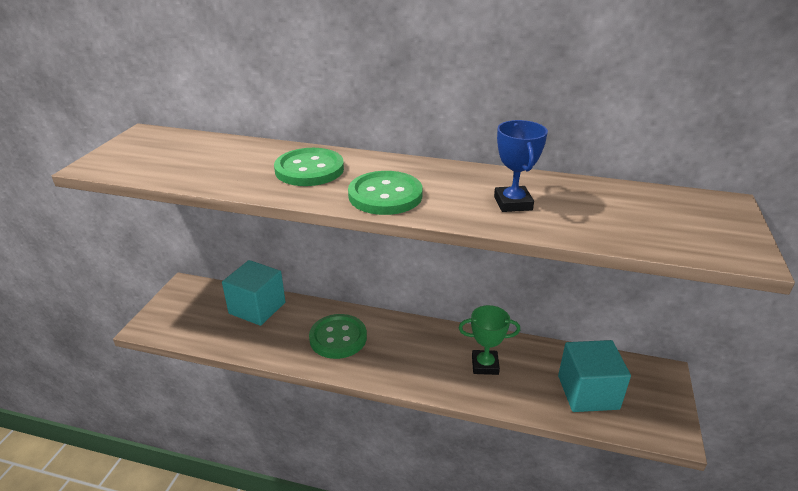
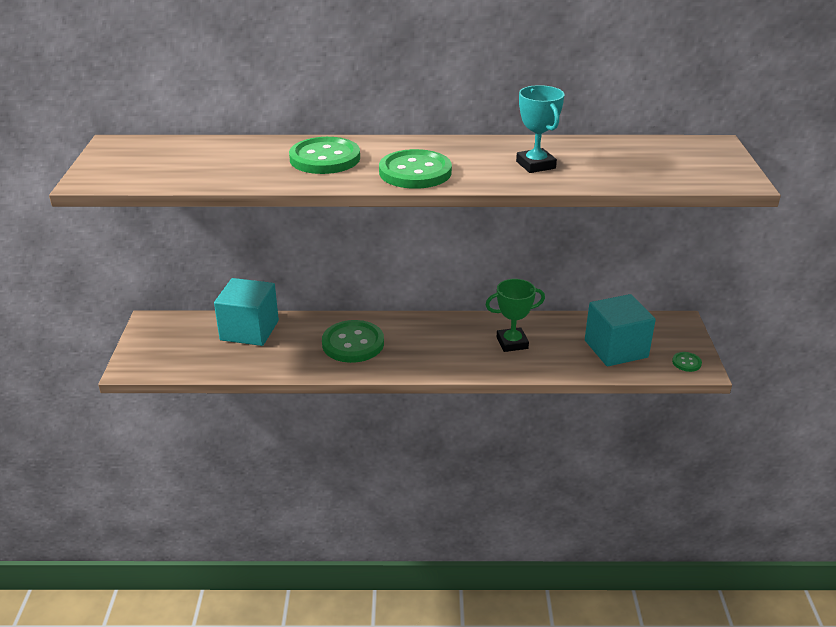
camera: 15 degrees left, 0 degrees up
blue trophy [494,120,548,212] -> turquoise trophy [516,85,565,173]
none -> green button [672,352,702,372]

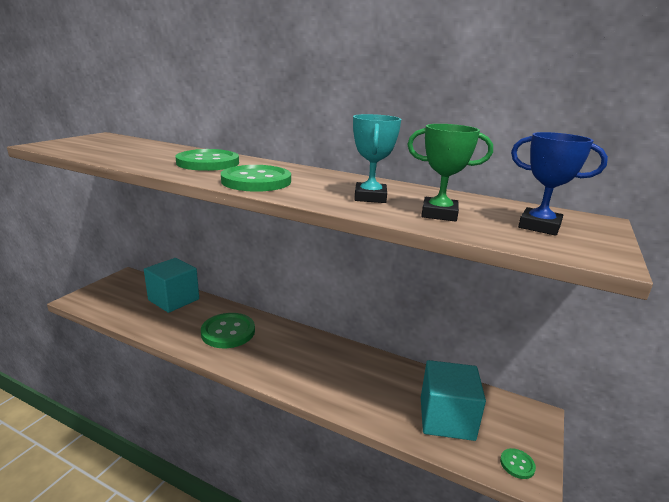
camera: 25 degrees right, 10 degrees down
green trophy [485,279,545,352] -> green trophy moved to [407,124,493,222]
none -> blue trophy [511,132,608,236]

